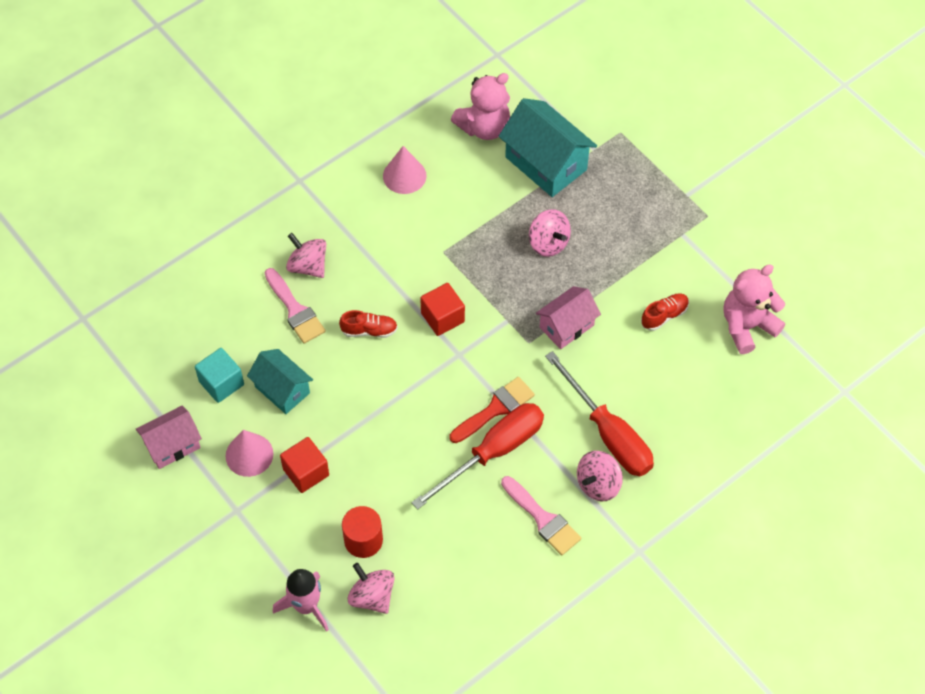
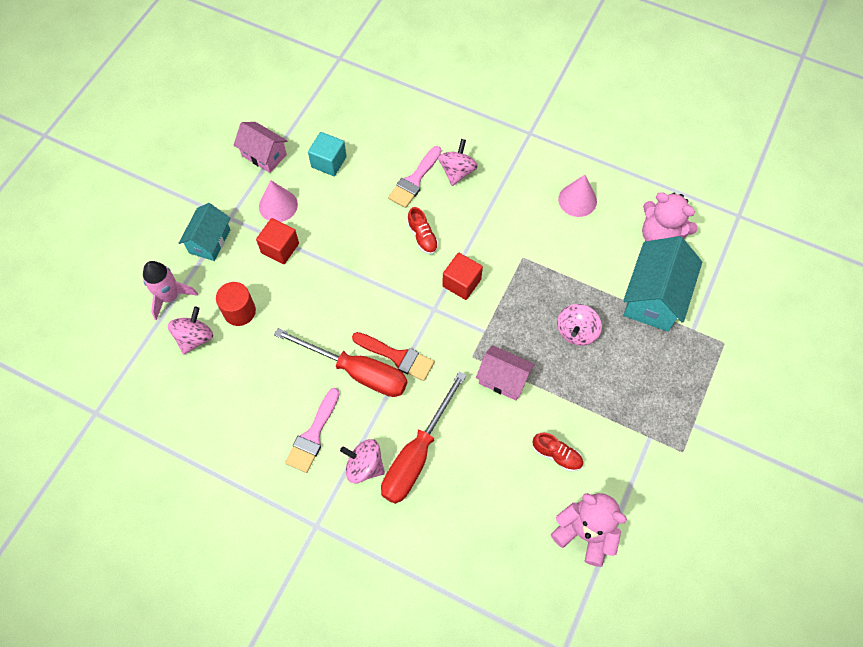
camera: 65 degrees right, 5 degrees up
turquoise house [247,349,313,414] -> turquoise house moved to [179,203,230,261]

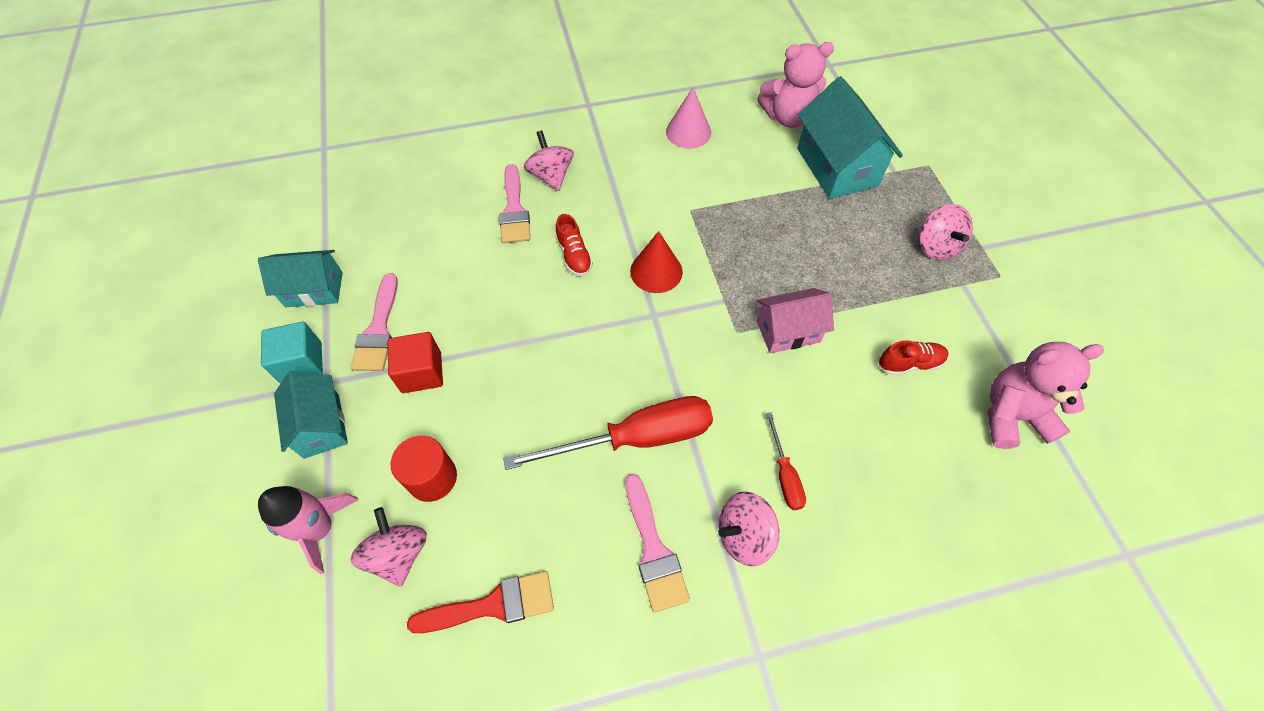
camera: 40 degrees left, 5 degrees down
pink house [233,122,287,173] -> turquoise house [258,250,343,307]
pink cone [259,180,298,222] -> pink brush [351,273,398,371]
turquoise cube [308,132,347,176] -> turquoise cube moved to [261,322,323,384]
red brush [352,332,435,381] -> red brush moved to [407,571,554,633]
red screwdriver [381,371,467,504] -> red screwdriver [766,412,806,510], size x0.48
red shoe [407,207,439,254] -> red shoe turned 45 degrees clockwise [555,214,593,276]
red cube [442,253,483,300] -> red cone [630,231,683,293]
pink spinning top [557,304,602,346] -> pink spinning top moved to [919,204,973,260]

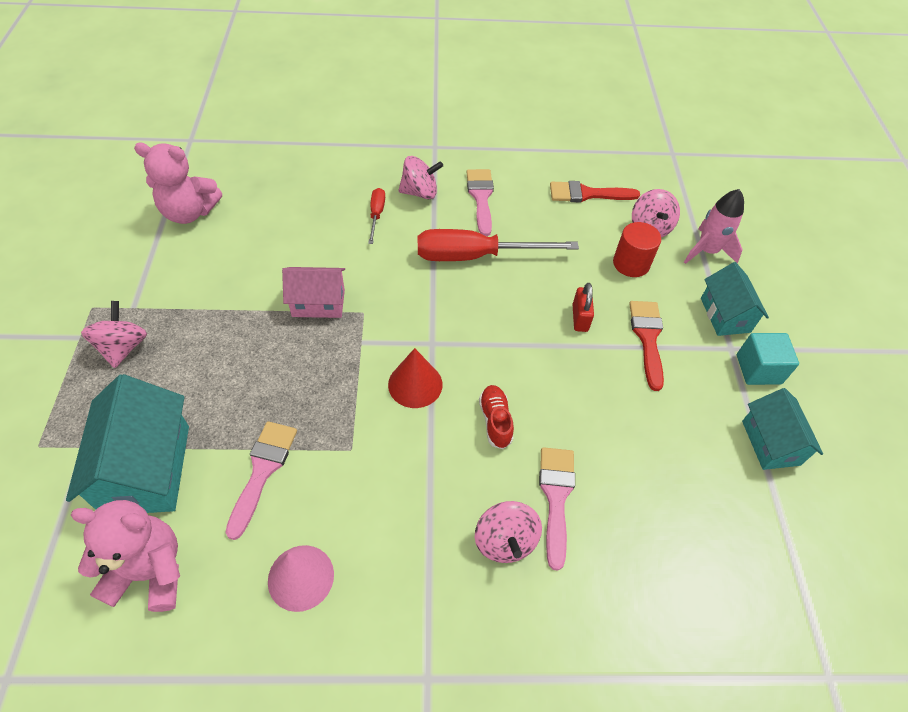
camera: 170 degrees left, 5 degrees down
turquoise house [258,250,343,307] -> turquoise house turned 75 degrees clockwise [742,388,823,470]
pink brush [351,273,398,371] -> pink brush moved to [225,421,297,540]
red cube [388,332,443,393] -> red brush [629,301,664,391]
red shoe [879,340,949,375] -> none
none -> red padlock [572,283,594,332]

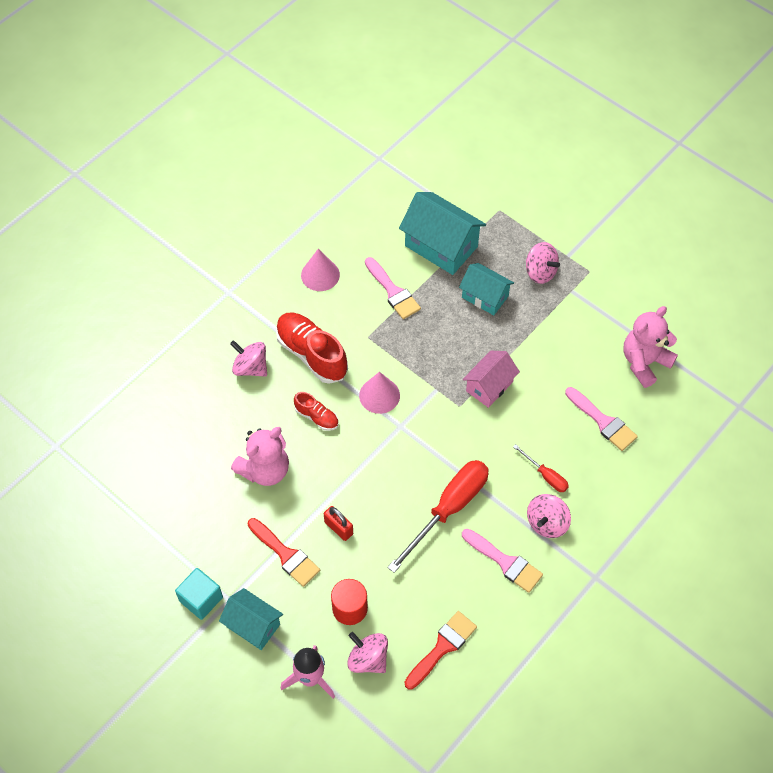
camera: 135 degrees right, 5 degrees up
pink teddy bear [71,500,180,612] -> pink teddy bear moved to [231,427,289,486]
red cone [388,348,442,408] -> pink cone [359,372,400,414]
pink brush [539,447,575,571] -> pink brush moved to [565,387,638,451]
turquoise house [742,388,823,470] -> turquoise house moved to [459,263,514,315]
none -> red shoe [276,312,348,384]

